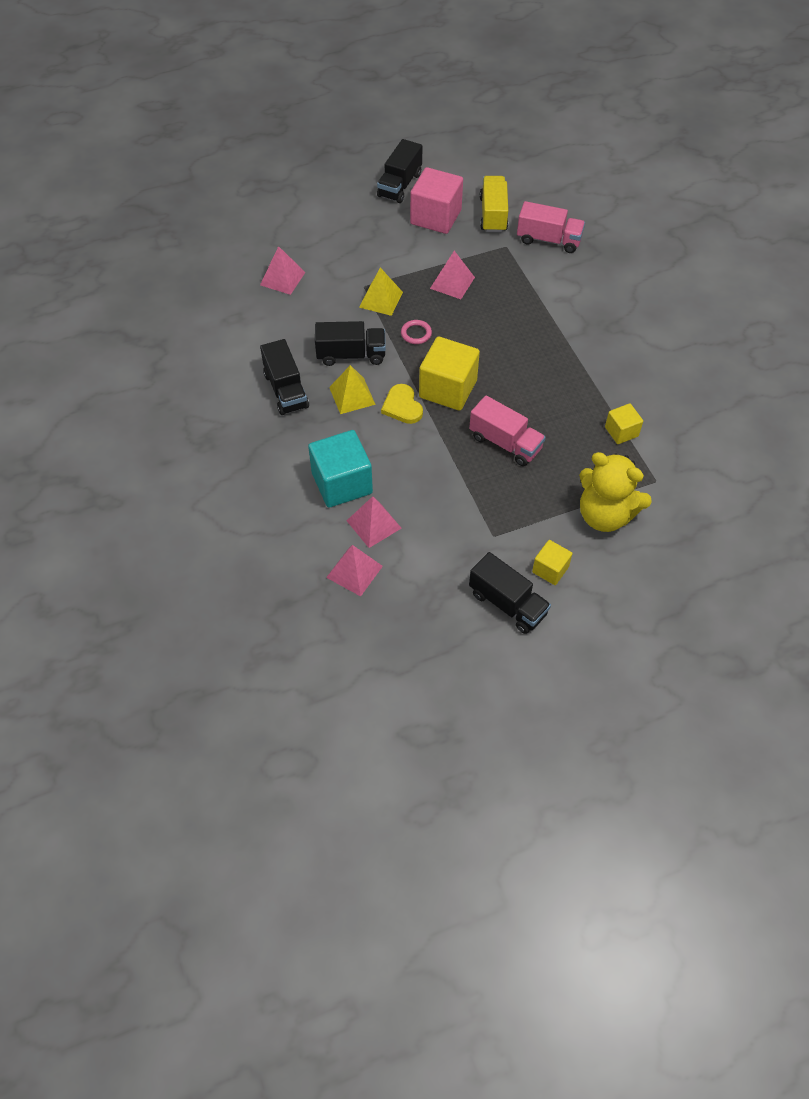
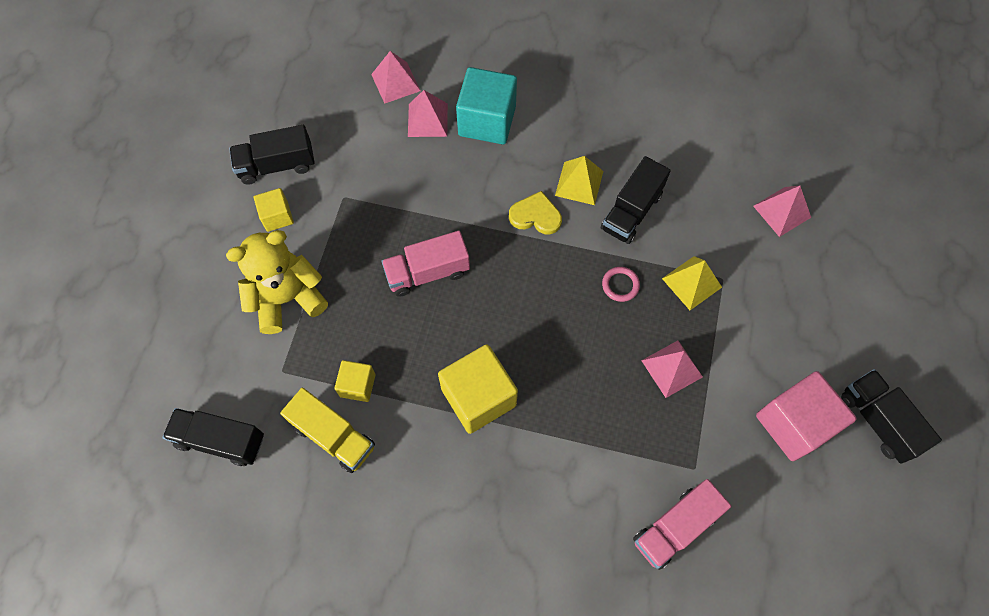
camera: 125 degrees right, 10 degrees up
black truck [260,339,309,415] -> black truck moved to [162,408,264,466]
yellow cube [419,336,480,411] -> yellow cube moved to [438,344,518,434]
yellow truck [480,176,508,233] -> yellow truck moved to [280,388,375,473]

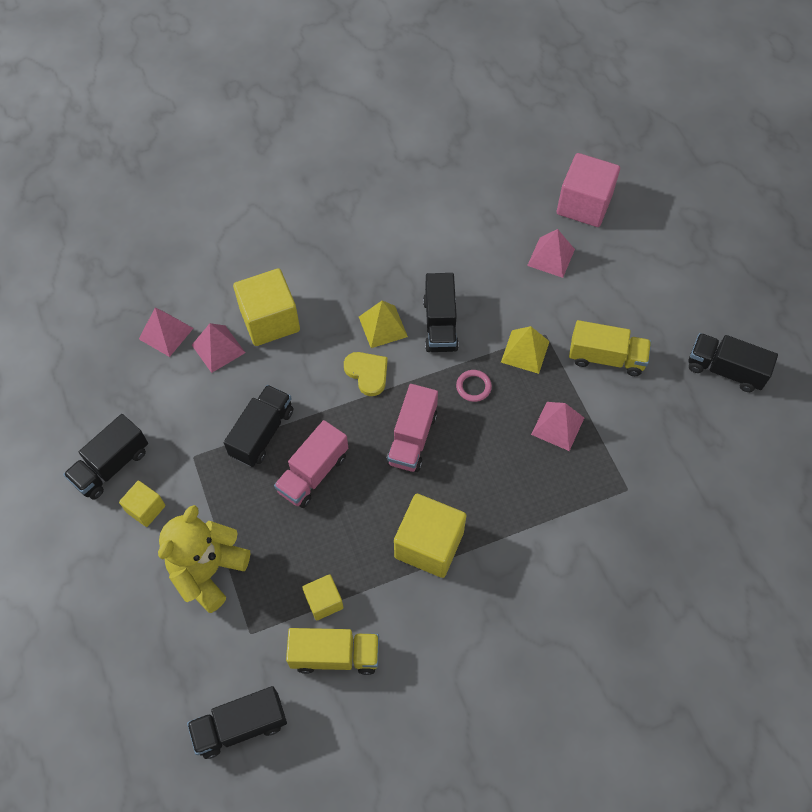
camera: 35 degrees left, 5 degrees down
turquoise cube [456,67,517,144] -> yellow cube [233,268,300,346]
yellow heart [509,191,562,234] -> yellow heart turned 75 degrees clockwise [344,352,388,396]
pink truck [633,479,731,570] -> pink truck moved to [386,384,438,472]
pink cube [756,371,857,461] -> pink cube moved to [557,153,620,227]
none -> black truck [224,385,293,467]
none -> yellow truck [569,320,651,376]

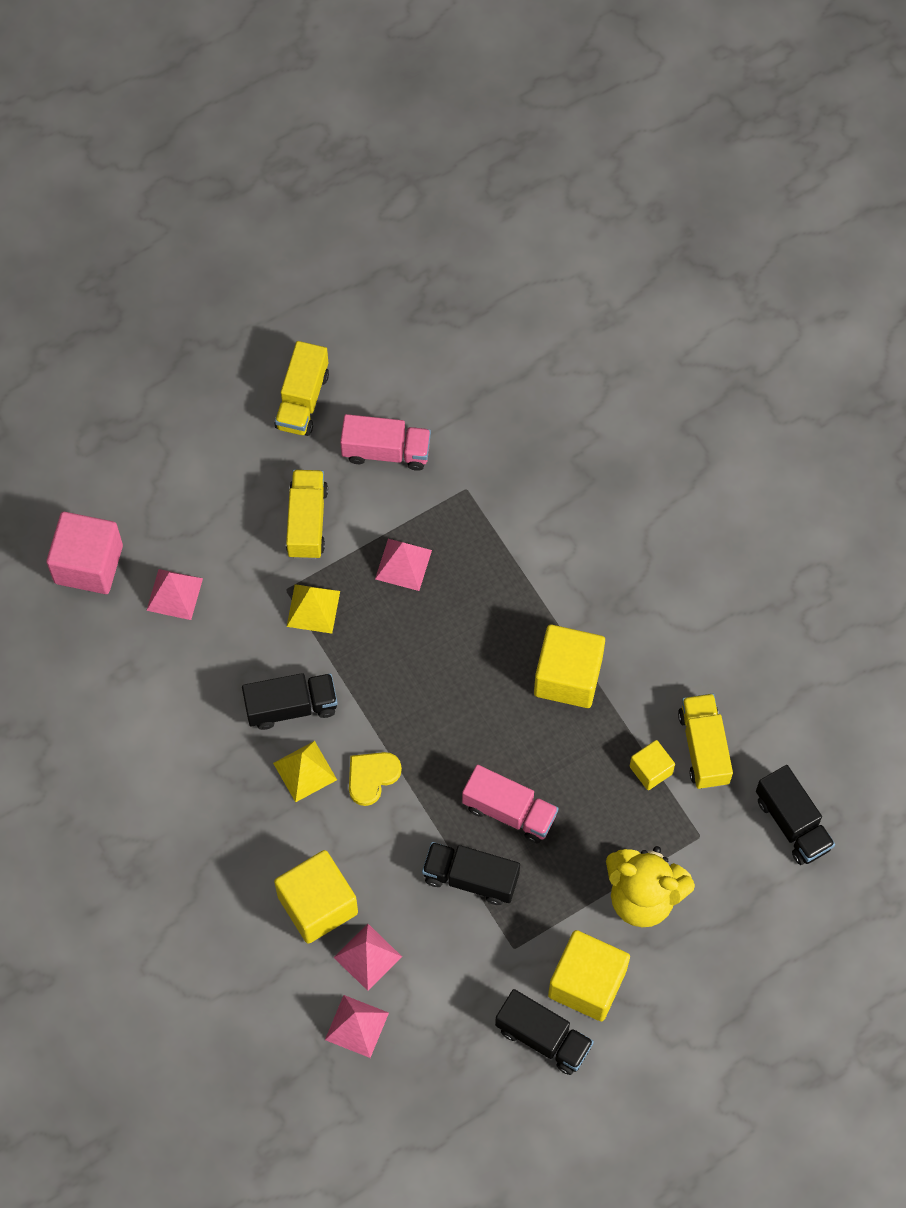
camera: 100 degrees left, 5 degrees up
yellow cube [119,481,166,527] -> yellow cube [548,930,630,1021], size x1.85
pink truck [386,384,438,472] -> pink truck moved to [340,414,431,471]
pink ring [456,370,492,402] -> none
black truck [689,333,778,392] -> yellow truck [274,341,329,436]

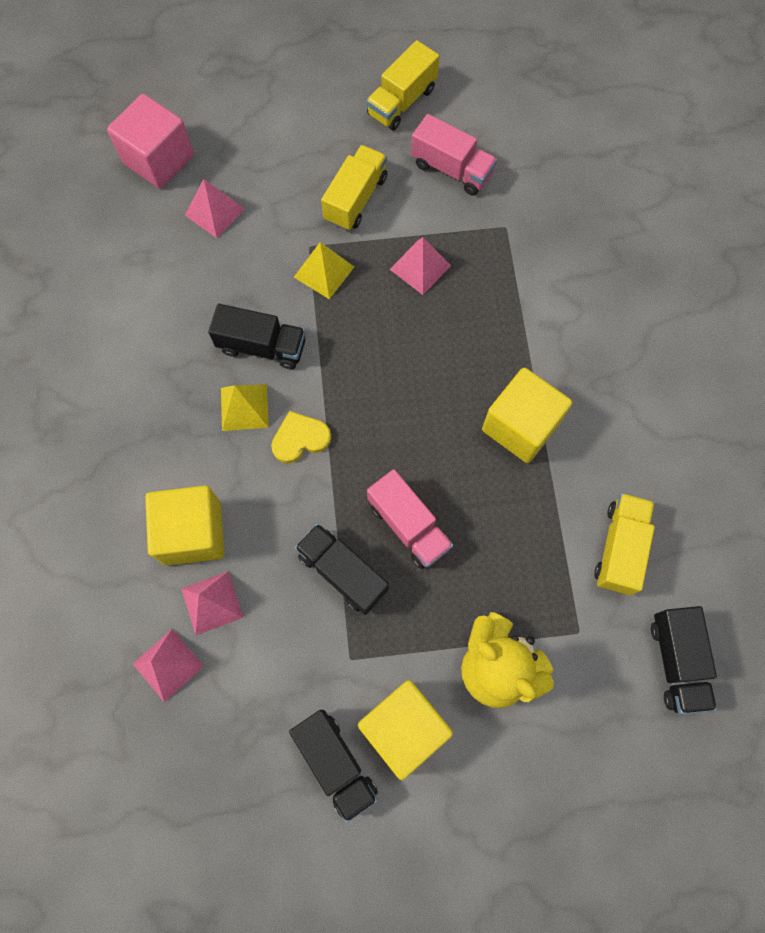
camera: 25 degrees right, 5 degrees up
yellow cube [630,740,675,790] -> none

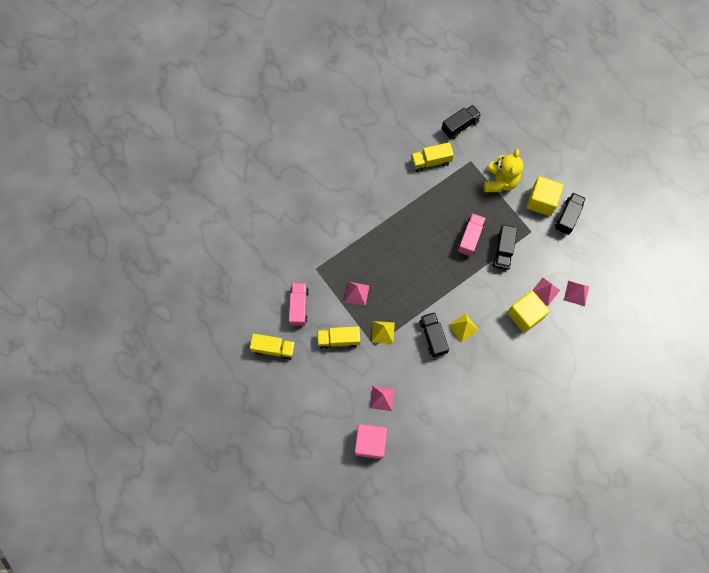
camera: 120 degrees left, 0 degrees up
yellow heart [271,411,331,463] -> none
yellow cube [482,368,572,463] -> none

